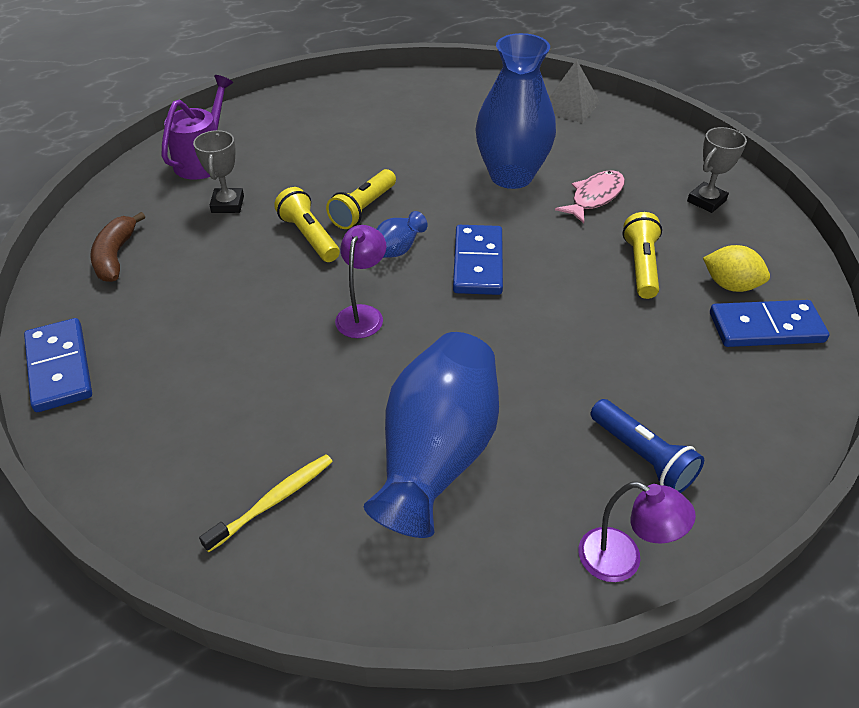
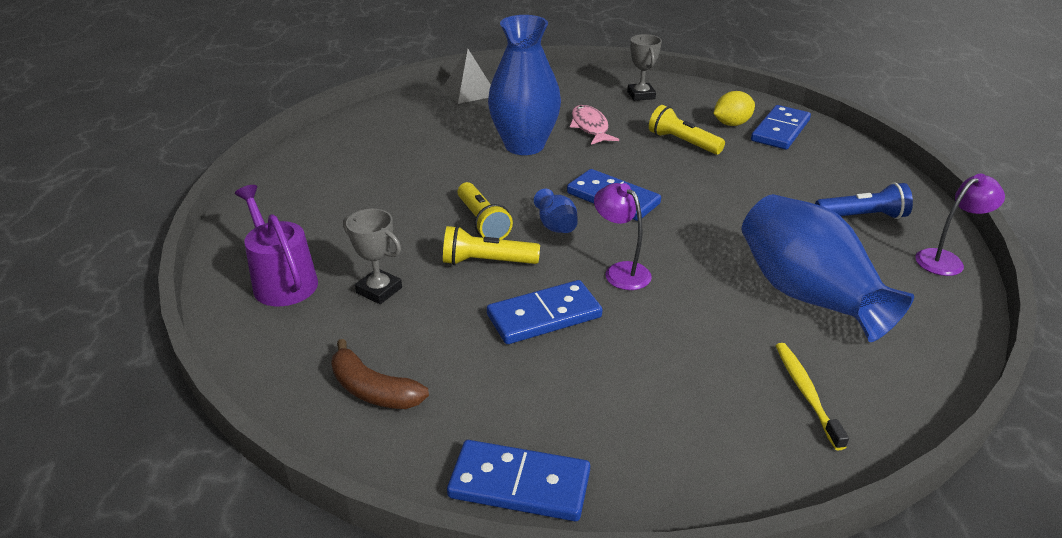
camera: 55 degrees left, 10 degrees down
none -> blue domino [487,280,603,344]

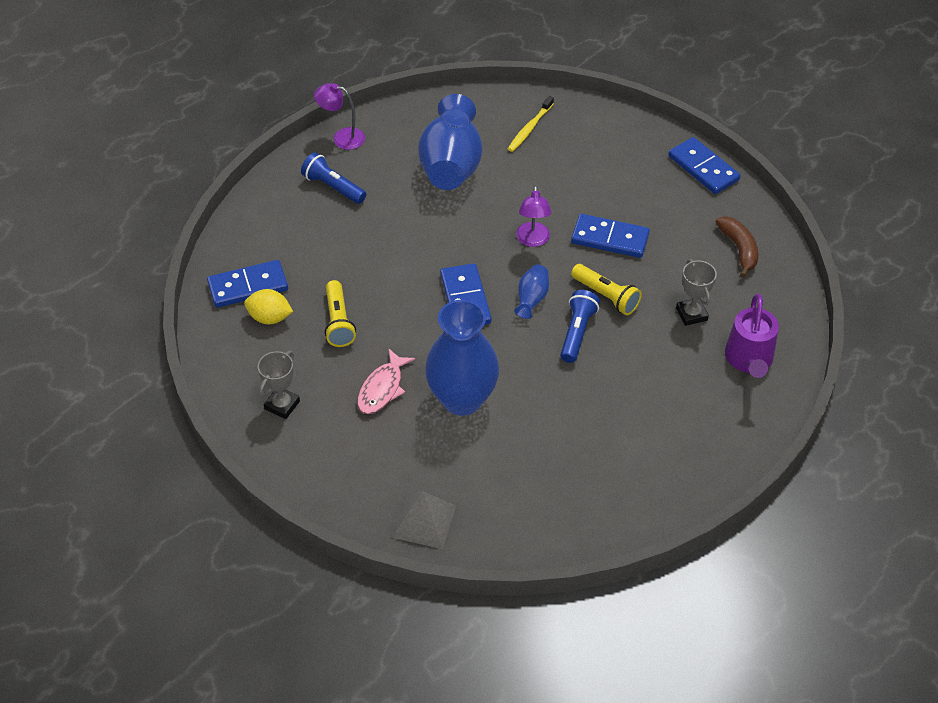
camera: 140 degrees left, 15 degrees up
yellow flashlight [458,182,513,240] -> blue flashlight [560,290,600,363]

